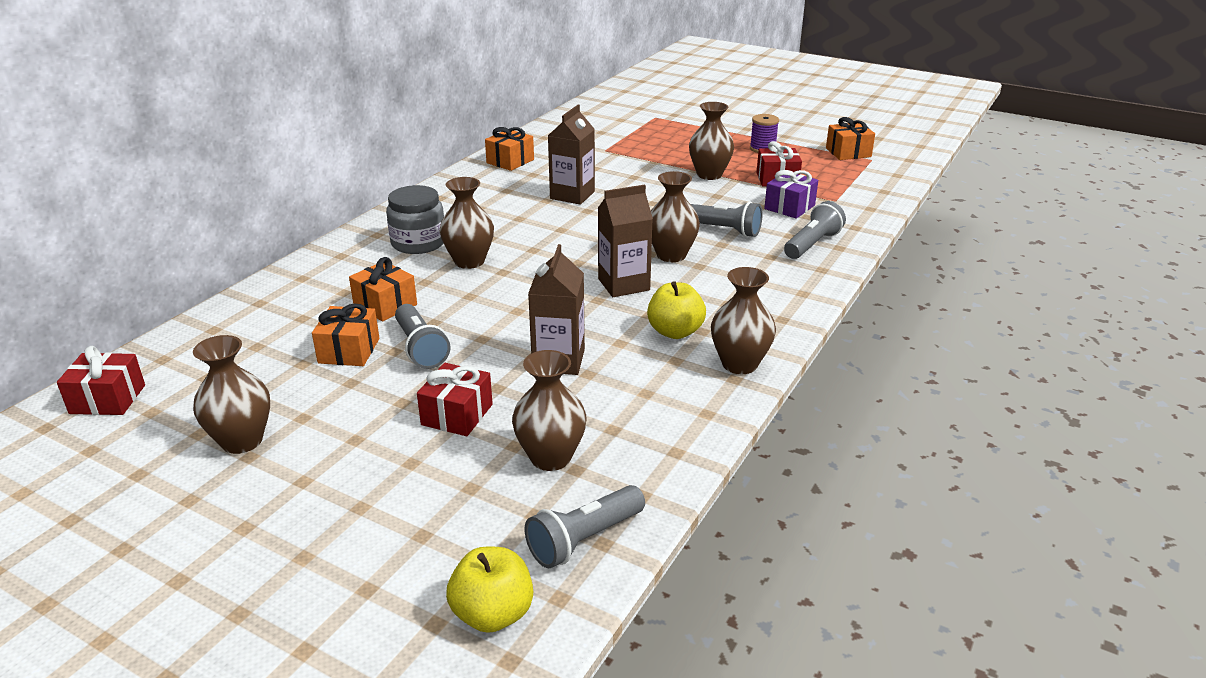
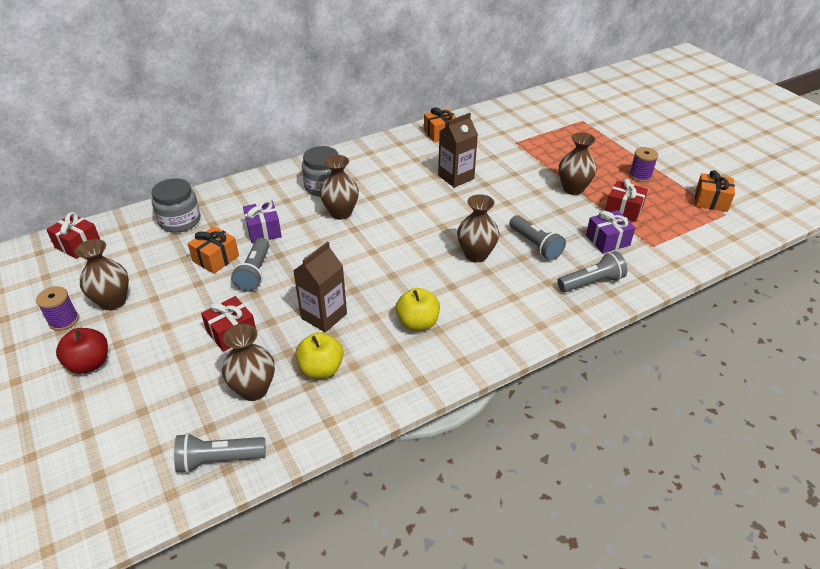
camera: 30 degrees right, 10 degrees up
orange gift [349,257,417,322] -> purple gift [243,200,282,243]
yellow apple [446,547,533,633] -> yellow apple moved to [295,332,344,379]
brown carton [598,185,653,297] -> none
brown vase [711,267,776,374] -> none
none -> purple spool [36,286,79,331]
none -> red apple [56,328,108,374]
none -> grey jar [151,178,201,233]

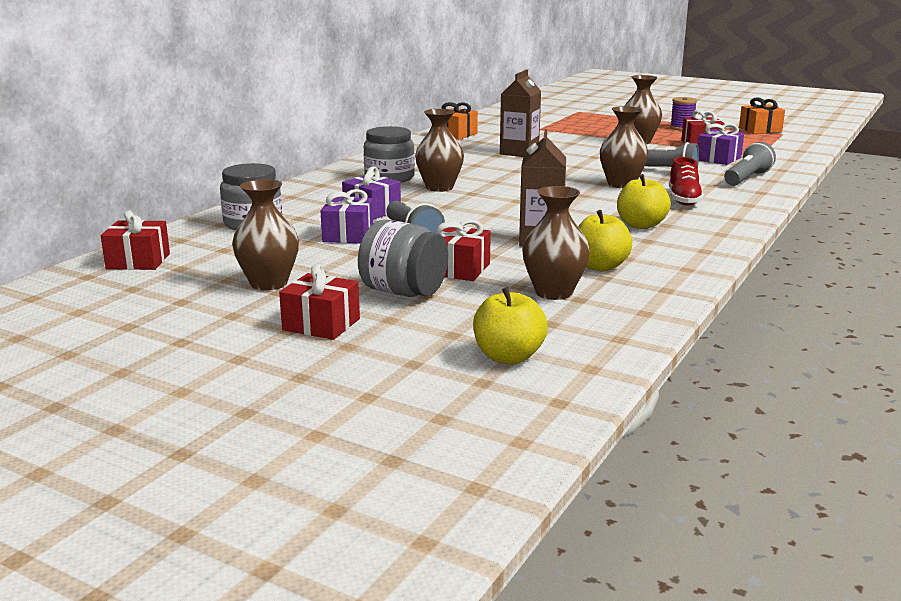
camera: 30 degrees left, 20 degrees down
purple spool [36,286,79,331] -> none
red apple [56,328,108,374] -> red gift [279,264,360,340]
grey flashlight [174,433,266,473] -> none
orange gift [188,226,239,274] -> purple gift [321,189,374,244]
none -> grey jar [358,220,448,297]
none -> yellow apple [473,287,548,364]
none -> red shoe [669,157,704,206]

